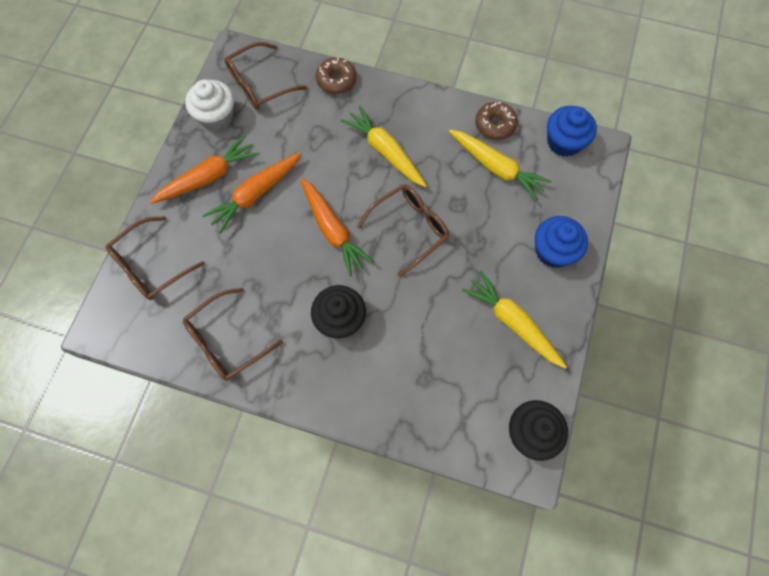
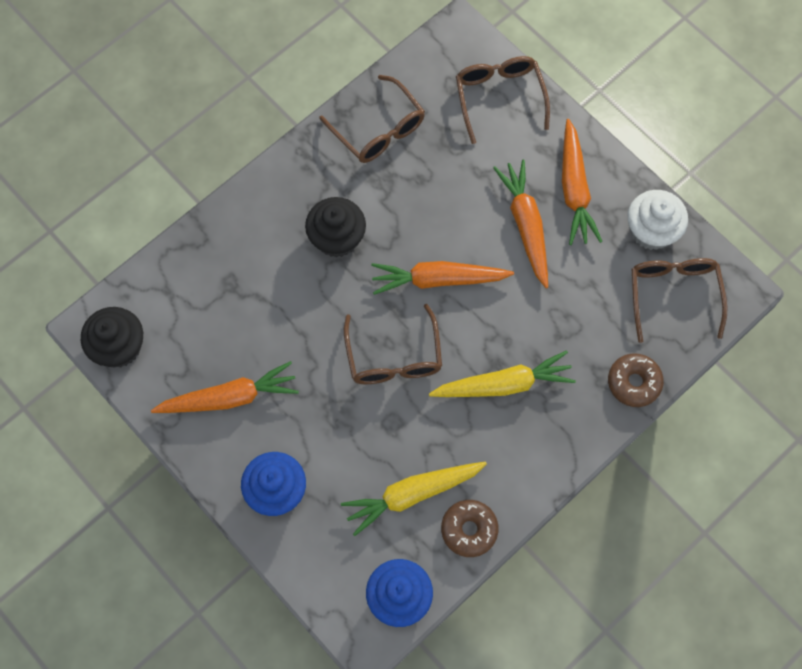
camera: 120 degrees right, 0 degrees up
brown glasses [183,288,283,381] -> brown glasses turned 150 degrees clockwise [319,75,425,163]
yellow carrot [462,271,567,368] -> orange carrot [151,361,299,413]

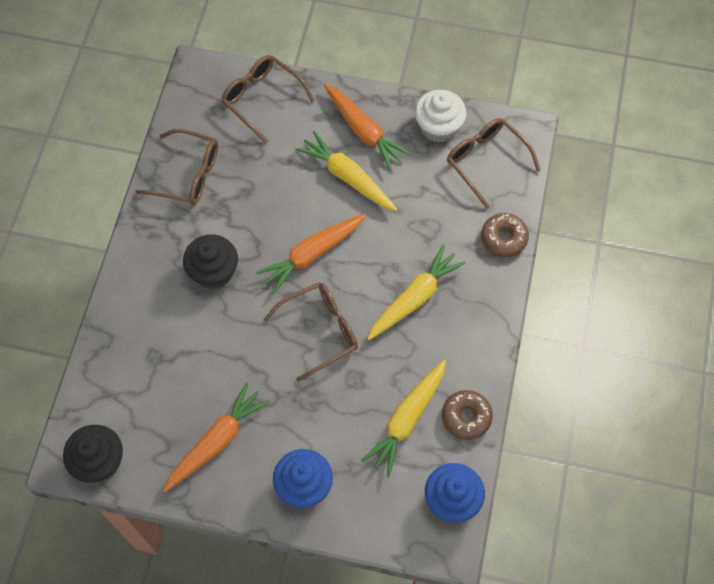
camera: 35 degrees left, 5 degrees down
brown glasses [344,304,442,384] -> brown glasses turned 75 degrees counterclockwise [264,282,358,382]
orange carrot [493,160,548,288] -> yellow carrot [296,131,397,211]

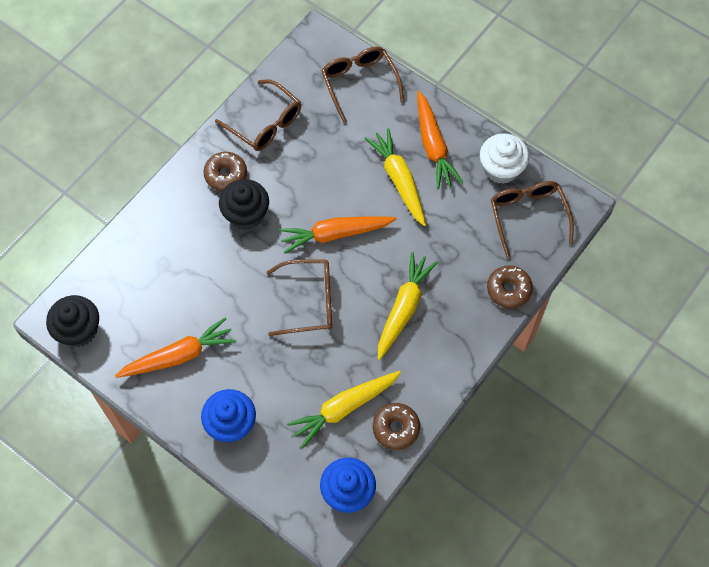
camera: 25 degrees right, 0 degrees up
yellow carrot [367,245,466,340] -> yellow carrot turned 45 degrees counterclockwise [378,252,438,360]
none -> brown donut [203,152,247,191]

